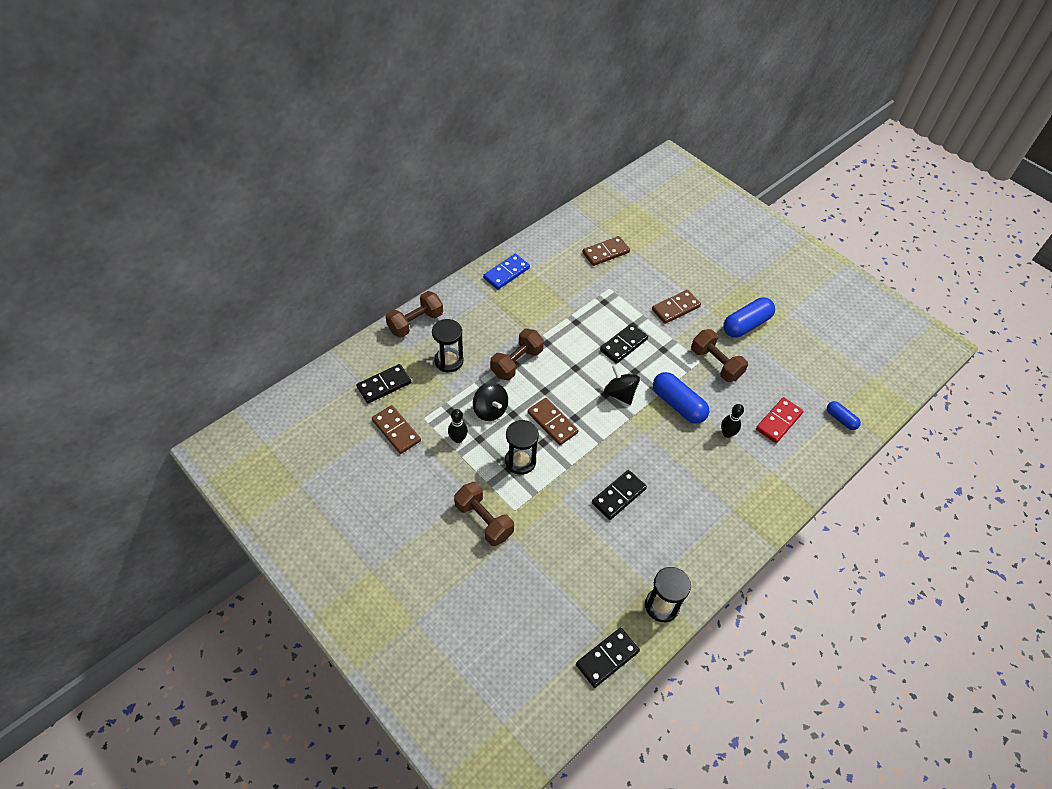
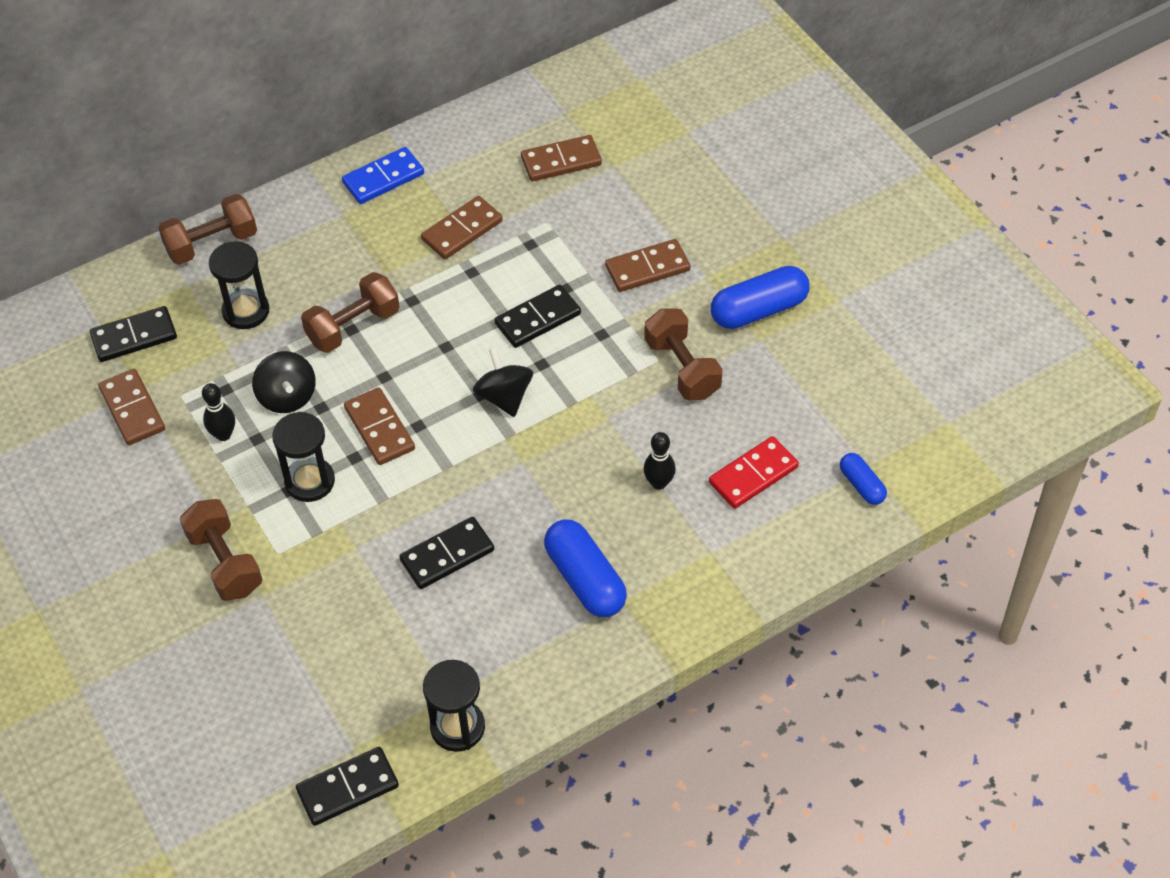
camera: 15 degrees right, 0 degrees up
blue capsule [653,372,709,424] -> blue capsule moved to [544,519,627,617]
none -> brown domino [421,196,503,259]

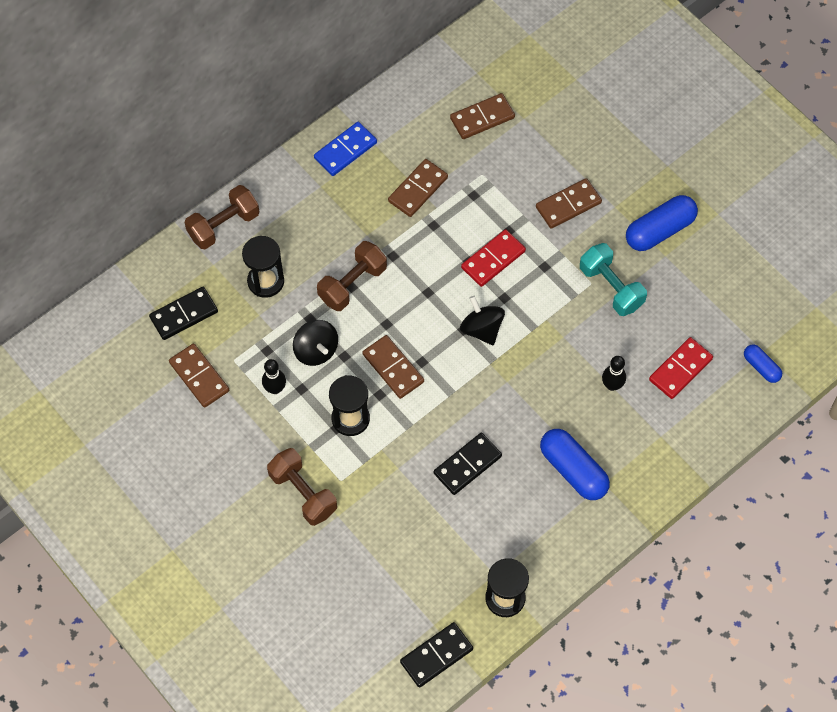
camera: 10 degrees left, 10 degrees up
black domino [494,285,581,348] -> red domino [461,229,526,287]
brown dumbbell [644,308,723,400] -> turquoise dumbbell [580,243,647,316]

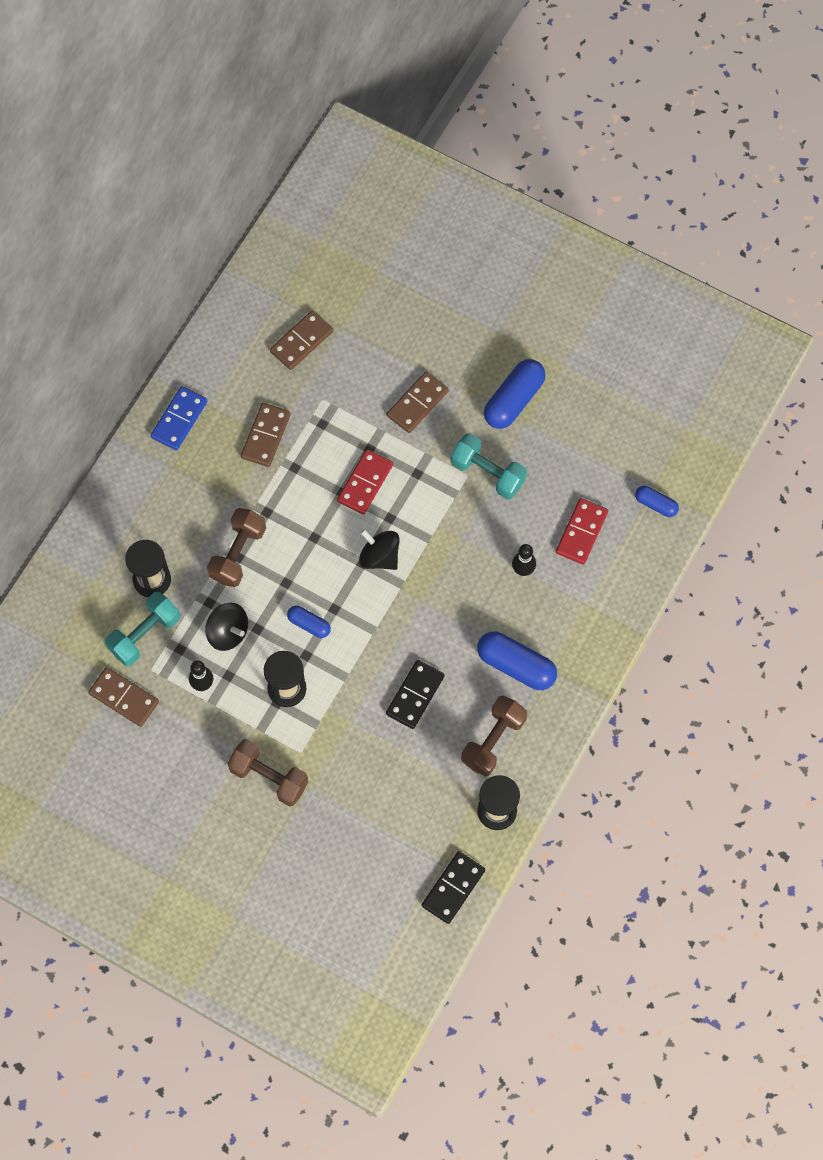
camera: 20 degrees left, 5 degrees up
black domino [149,287,218,340] -> none
brown dumbbell [184,185,259,249] -> brown dumbbell moved to [461,696,527,776]
brown domino [362,335,424,399] -> blue capsule [287,606,331,638]
none -> turquoise dumbbell [105,592,180,666]

